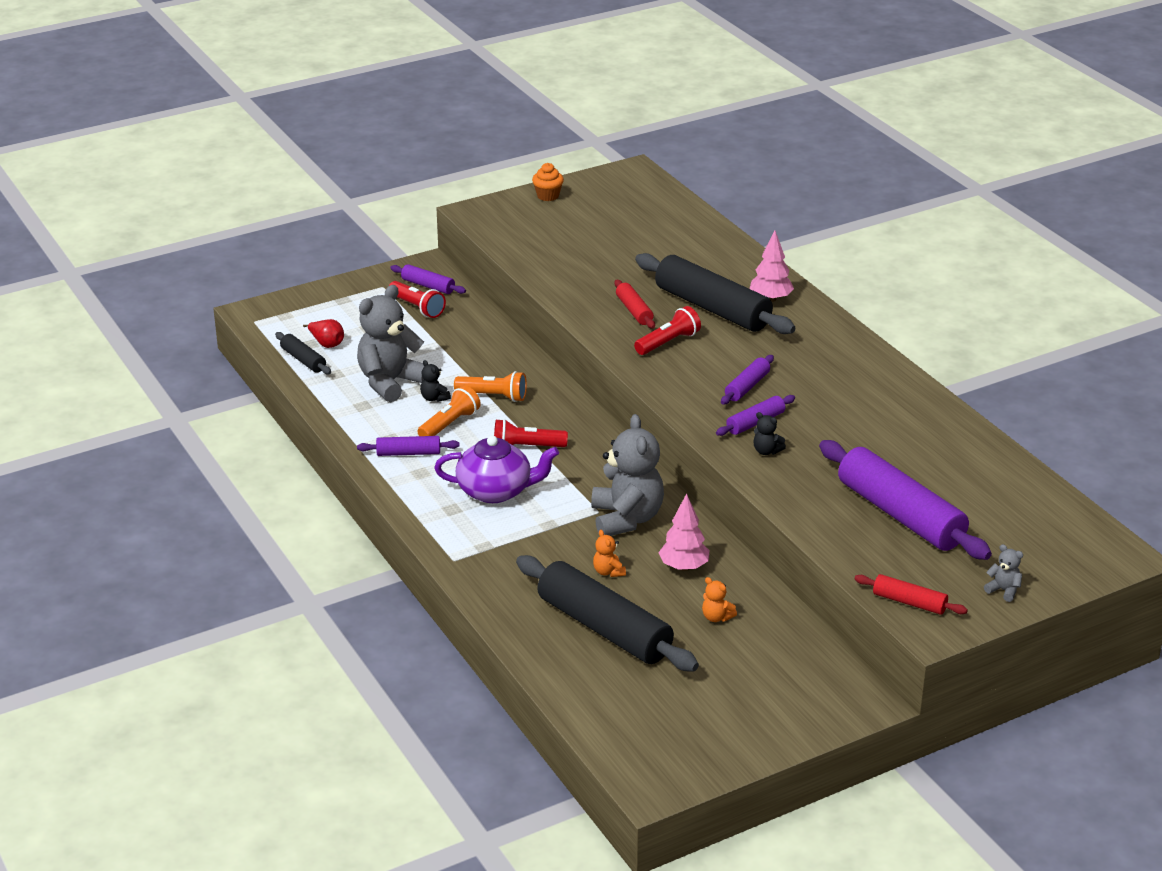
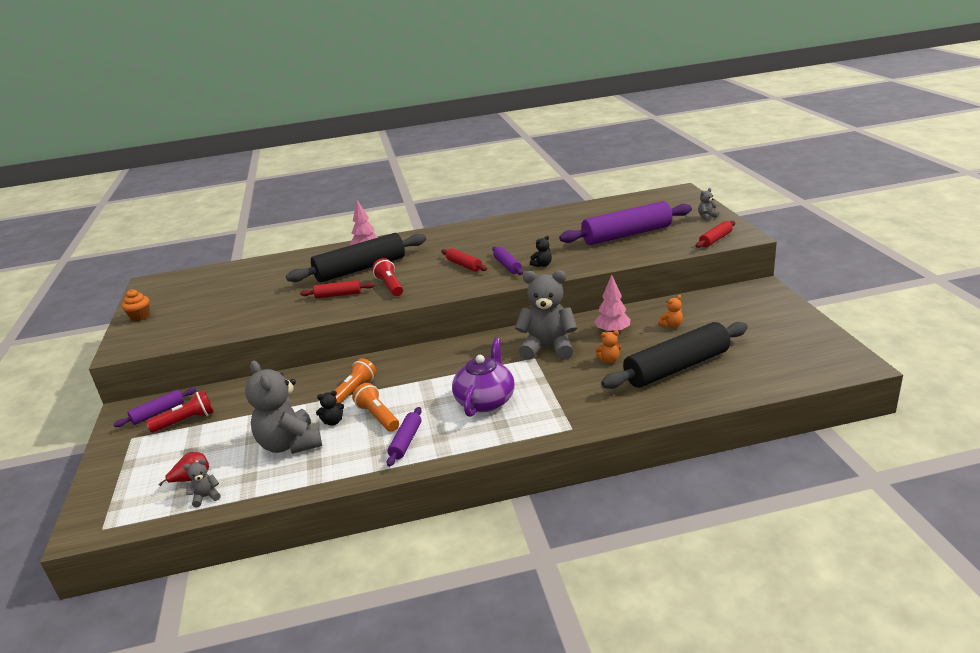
camera: 70 degrees left, 5 degrees down
black rolling pin [275,332,331,375] -> grey teddy bear [183,459,221,508]
red flashlight [494,419,568,447] -> none
purple rolling pin [721,355,774,404] -> red rolling pin [441,248,487,271]

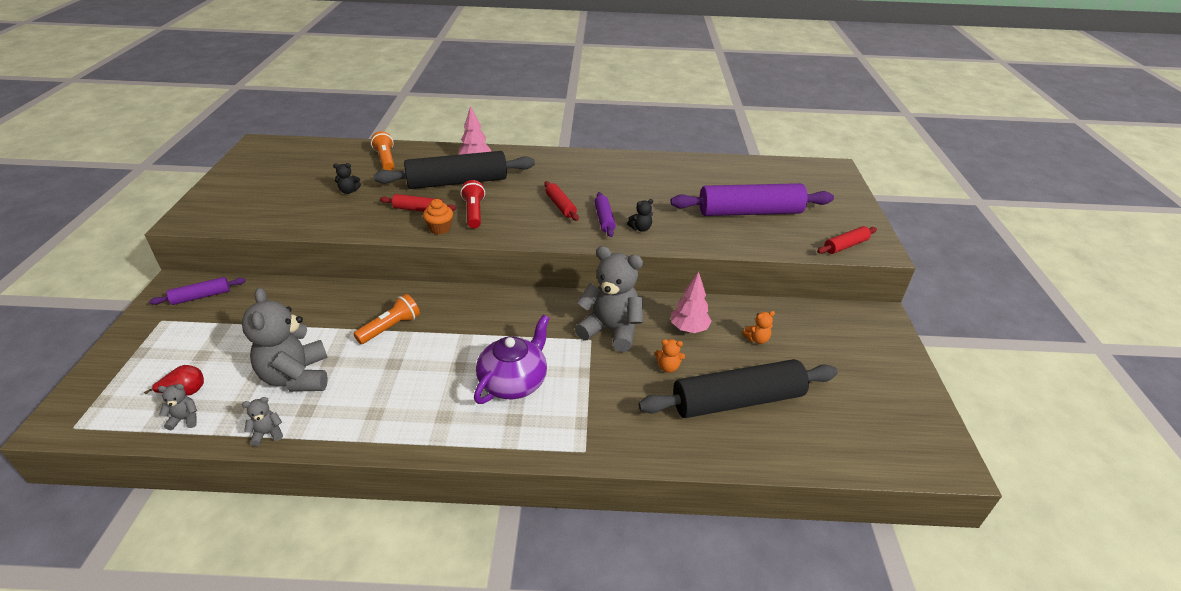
camera: 10 degrees right, 10 degrees up
orange cupcake [121,289,150,321] -> orange cupcake moved to [423,199,453,235]
red flashlight [146,390,214,433] -> none
black teddy bear [316,391,344,426] -> black teddy bear moved to [333,163,361,194]
orange flashlight [352,383,399,432] -> orange flashlight moved to [371,131,395,171]
purple rolling pin [387,407,422,467] -> none
grey teddy bear [698,188,719,221] -> grey teddy bear moved to [242,397,283,446]

